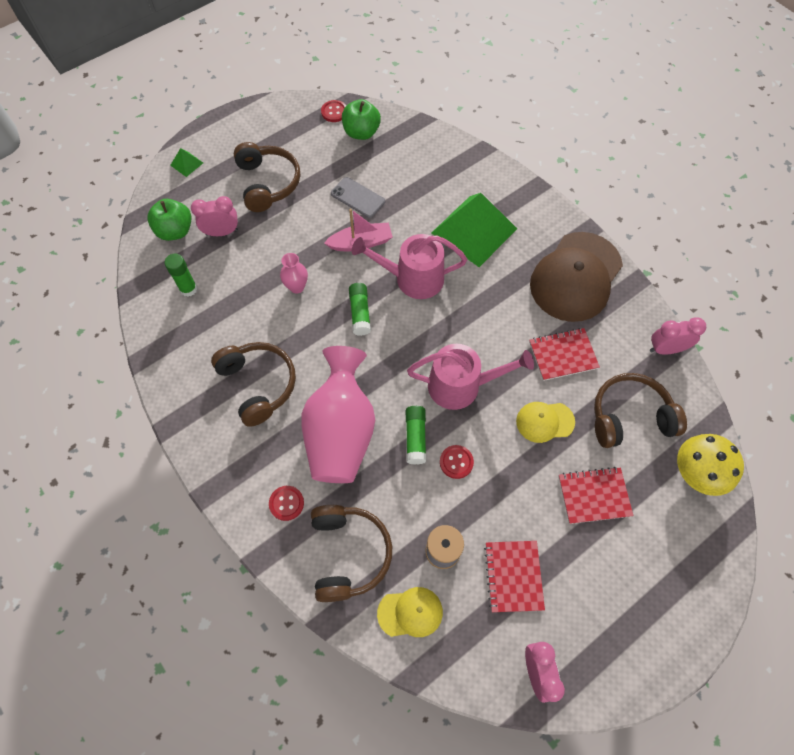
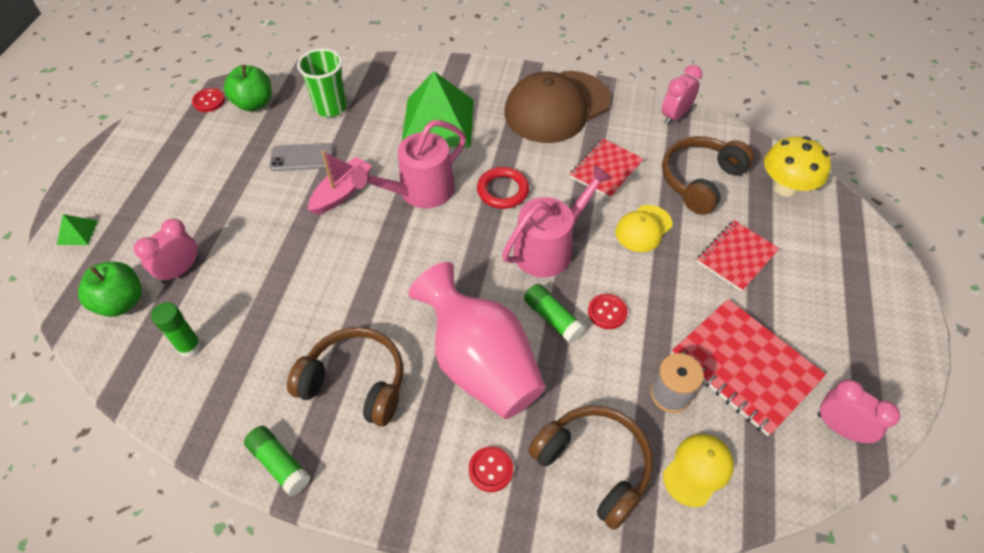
camera: 40 degrees left, 10 degrees down
brown headphones [234,142,300,212] -> none
pink vase [280,253,308,294] -> none
green glue stick [349,283,371,336] -> green glue stick moved to [244,426,310,496]
red notebook [484,541,545,612] -> red notebook [672,299,826,436], size x1.56
brown cap [530,232,623,322] -> brown cap turned 60 degrees clockwise [504,71,611,143]
none -> green cup [297,48,347,117]
none -> red ring [477,167,529,209]

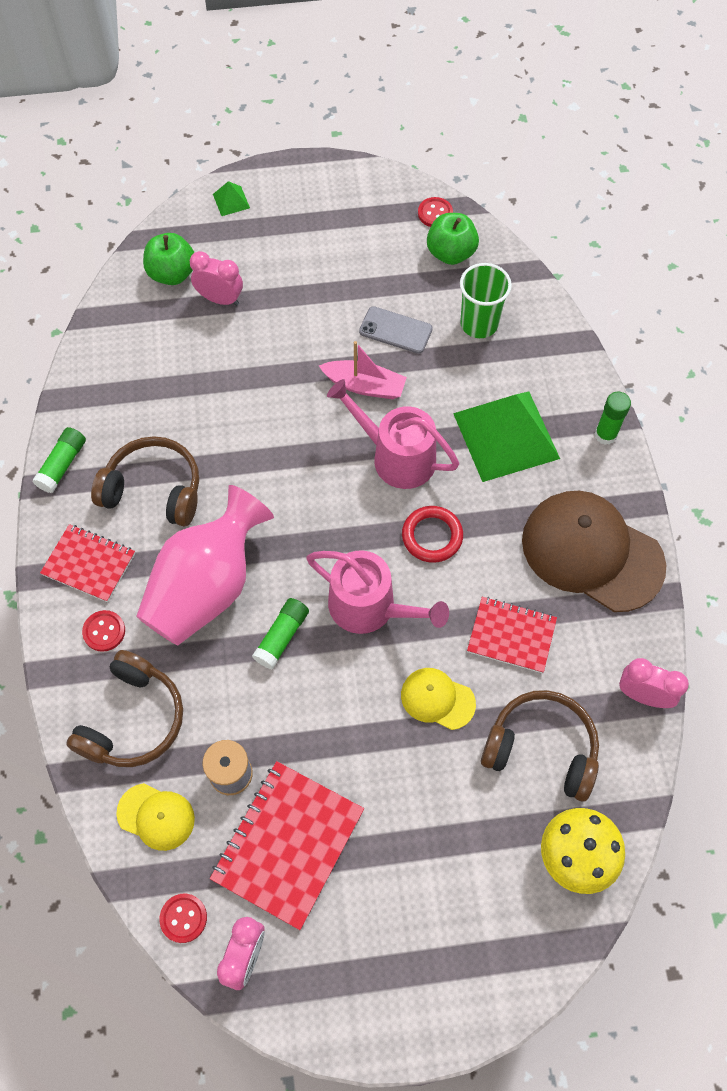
camera: 70 degrees right, 10 degrees up
green glue stick [151,302,202,357] -> green glue stick moved to [595,392,631,445]
grey phone [269,143,334,171] -> grey phone turned 45 degrees counterclockwise [359,306,433,354]
brown headphones [287,327,403,427] -> brown headphones turned 75 degrees counterclockwise [91,436,199,526]
red button [588,294,628,329] -> red button moved to [159,894,207,943]
red notebook [697,220,780,292] -> red notebook moved to [40,524,135,602]

